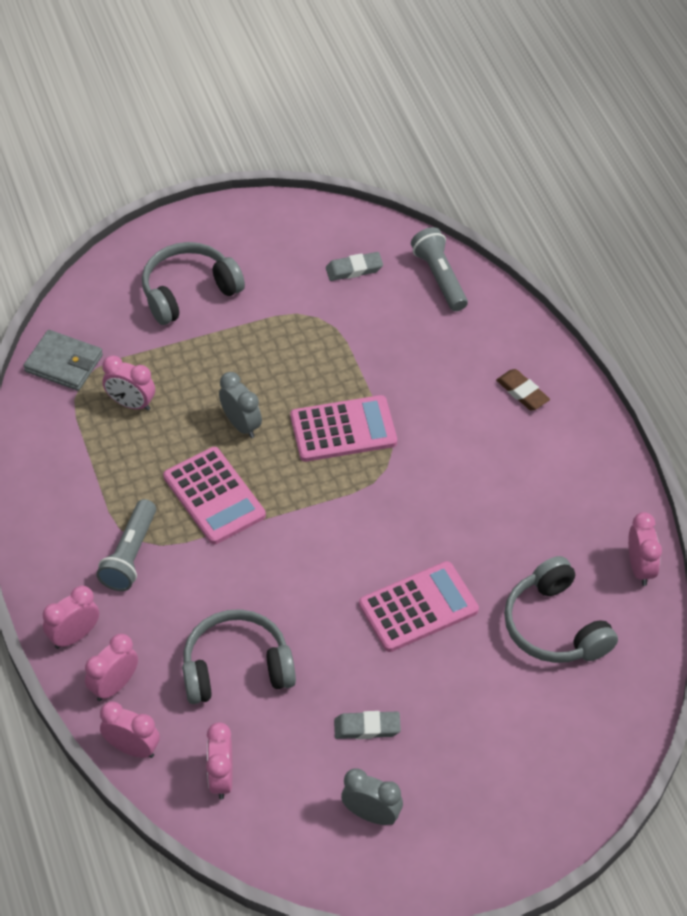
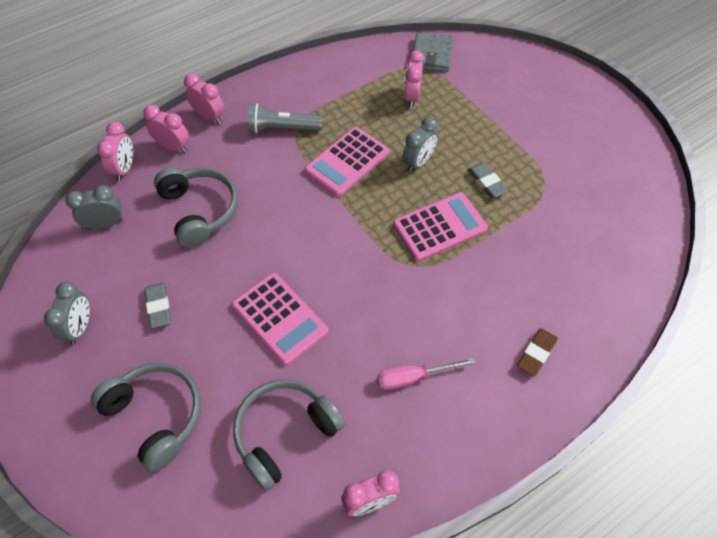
camera: 75 degrees right, 5 degrees up
grey headphones [142,242,245,325] -> grey headphones moved to [91,363,201,472]
pink clock [206,722,233,799] -> grey clock [66,185,123,229]
pink calculator [290,395,397,462] -> pink calculator turned 90 degrees counterclockwise [393,192,488,262]
grey eraser [326,252,383,281] -> grey eraser moved to [467,163,508,198]
grey flashlight [411,227,468,311] -> none
none -> pink screwdriver [377,358,475,390]

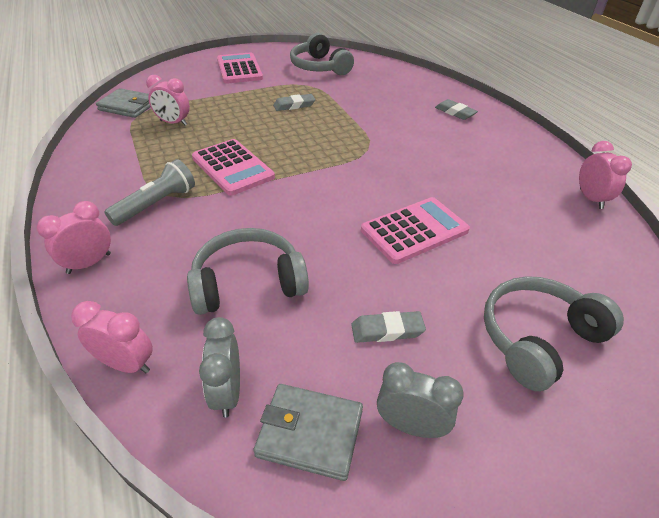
camera: 80 degrees left, 15 degrees down
pink clock [143,105,189,153] -> none
grey headphones [233,379,345,491] -> grey headphones moved to [290,33,354,75]
grey flashlight [248,103,322,133] -> grey flashlight turned 150 degrees counterclockwise [104,159,195,226]
pink screwdriver [377,358,475,390] -> none
pink calculator [393,192,488,262] -> pink calculator moved to [217,52,263,84]
grey clock [403,117,438,172] -> none
brown eraser [517,328,558,376] -> grey eraser [435,99,478,120]
none -> grey wallet [253,384,363,481]

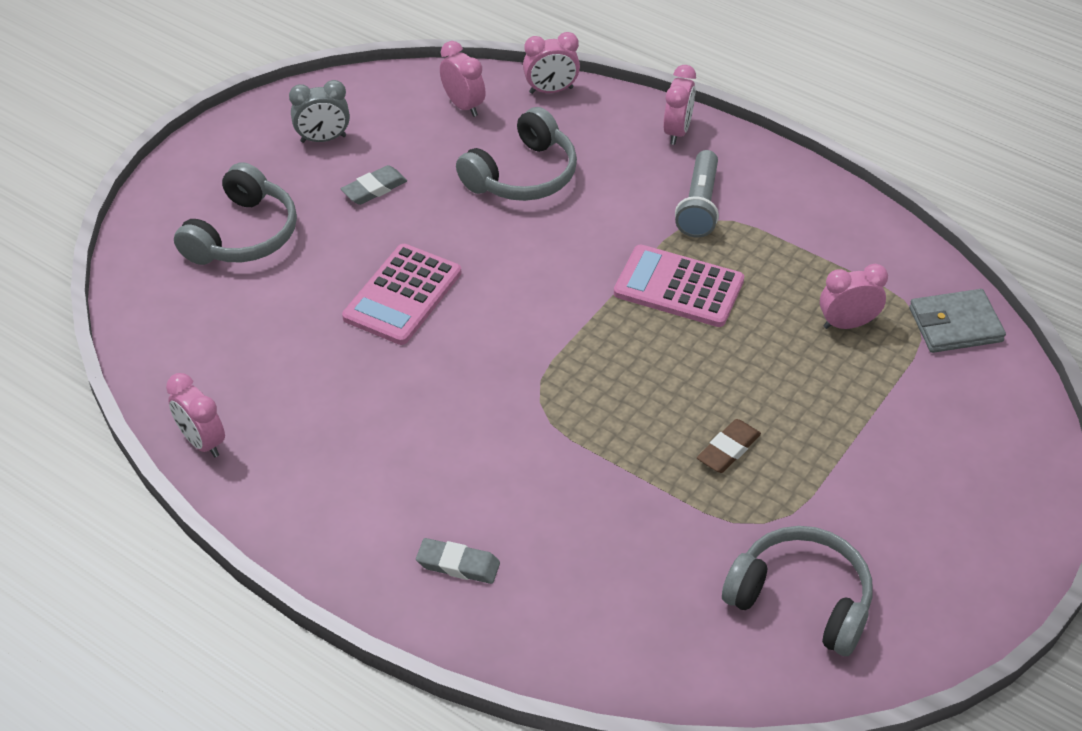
camera: 150 degrees right, 5 degrees up
grey clock [199,317,240,418] -> pink clock [440,41,486,117]
pink calculator [217,52,263,84] -> none
grey wallet [253,384,363,481] -> none
grey eraser [273,94,315,111] -> brown eraser [697,419,761,473]

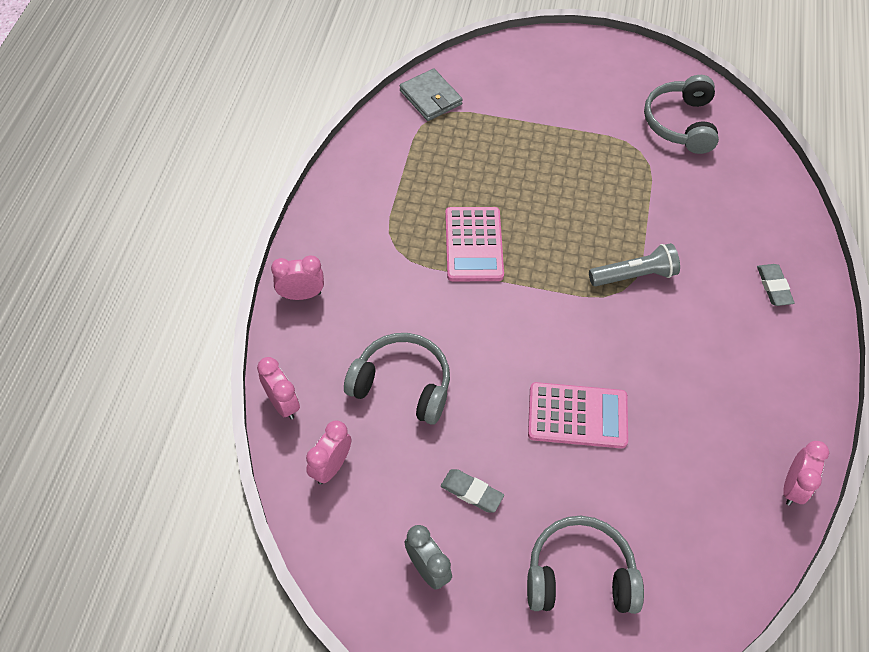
camera: 115 degrees left, 10 degrees up
grey flashlight [675,150,719,238] -> grey flashlight moved to [589,243,680,286]
brown eraser [697,419,761,473] -> none
pink clock [820,264,888,329] -> none

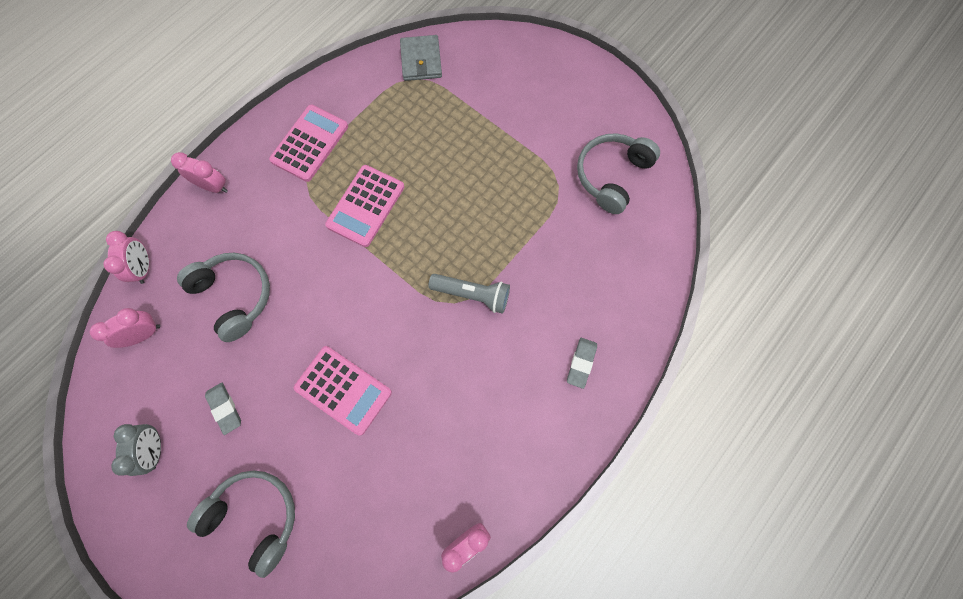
camera: 30 degrees right, 15 degrees up
none -> pink calculator [269,105,348,182]

